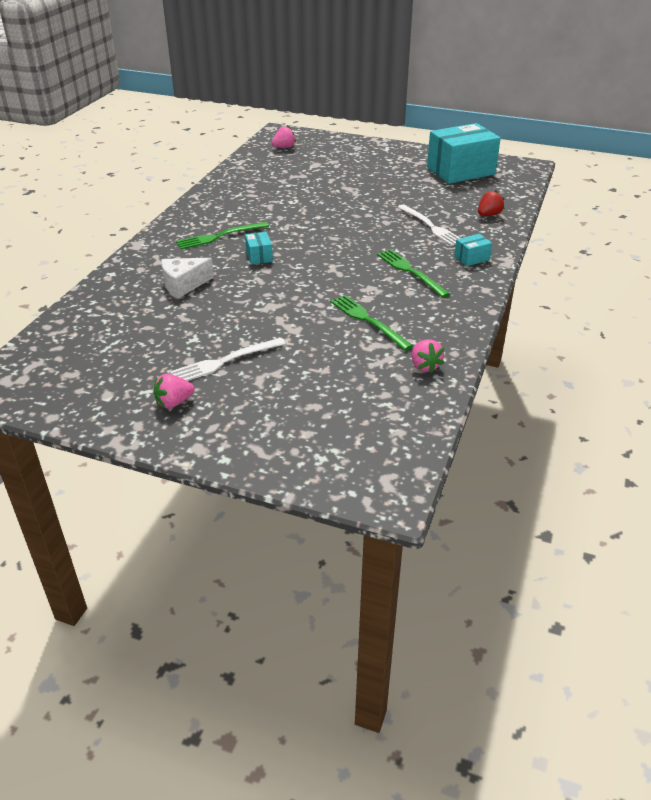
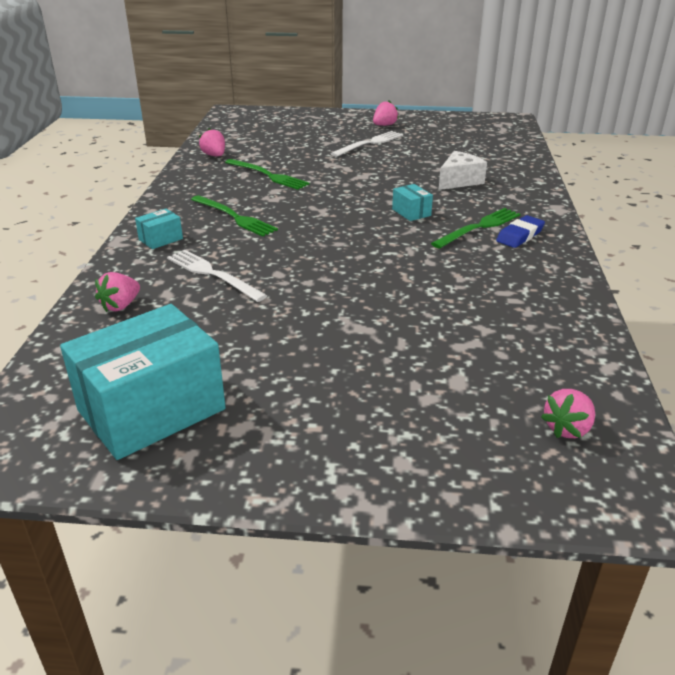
camera: 165 degrees right, 5 degrees down
red strawberry [478,190,505,216] -> pink strawberry [95,272,140,312]
none -> blue eraser [496,215,545,248]

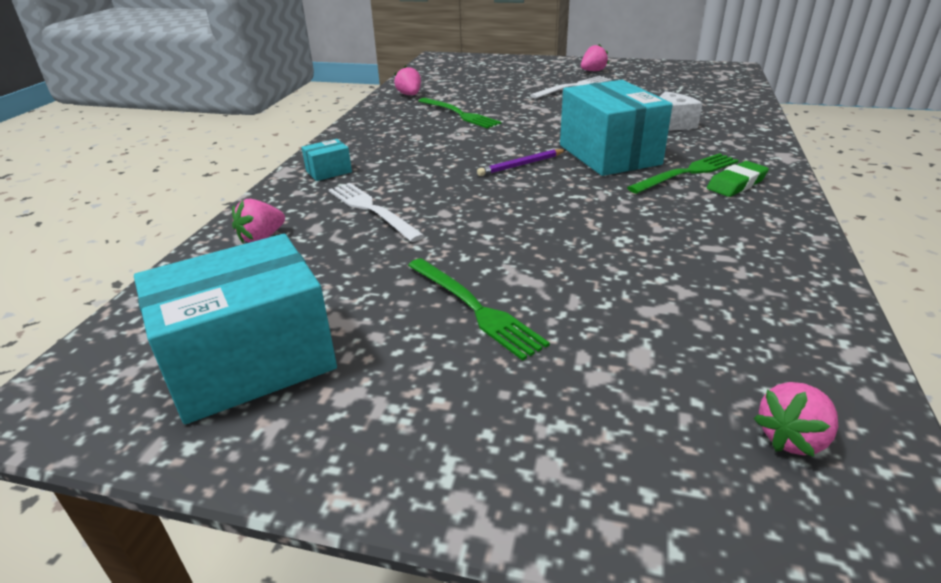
camera: 10 degrees right, 0 degrees up
green fork [191,195,278,237] -> green fork moved to [408,258,550,361]
turquoise box [392,184,433,221] -> turquoise box [560,80,673,176], size x2.35
blue eraser [496,215,545,248] -> green eraser [707,161,769,197]
none -> purple pencil [477,149,566,176]

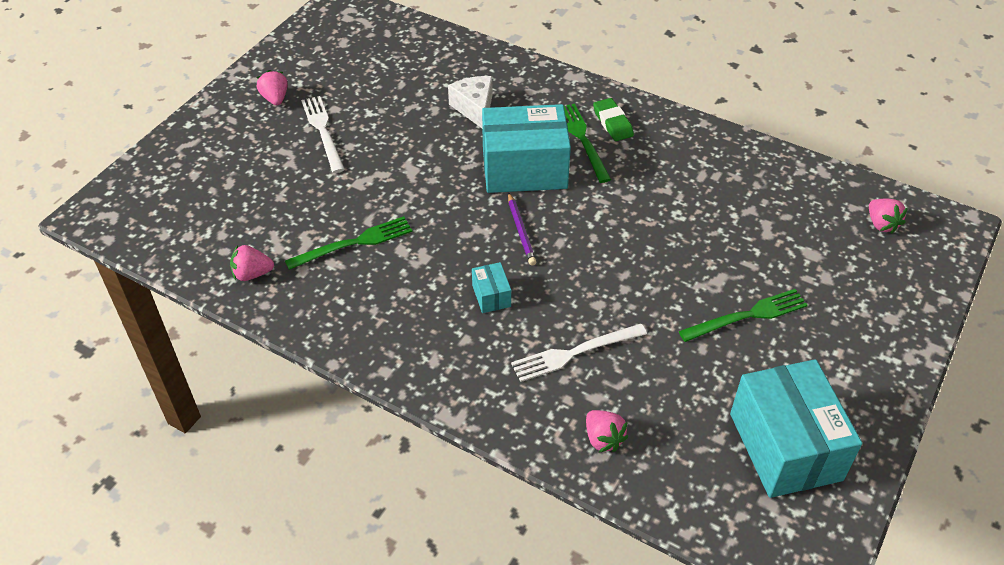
camera: 75 degrees left, 15 degrees up
turquoise box [302,139,352,181] -> turquoise box moved to [472,262,511,313]

